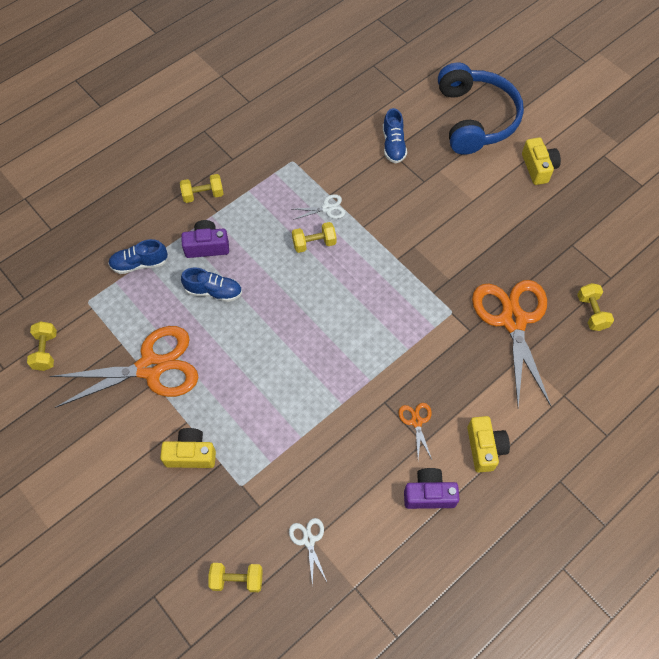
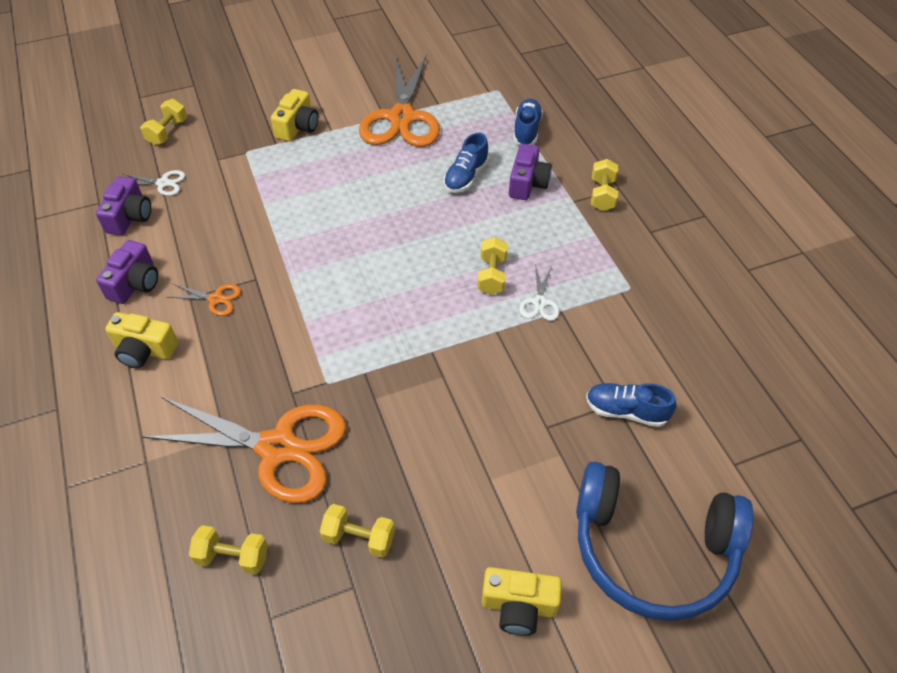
camera: 110 degrees right, 10 degrees down
yellow dumbbell [27,321,57,371] -> yellow dumbbell moved to [320,504,395,558]
none -> purple camera [96,176,151,235]

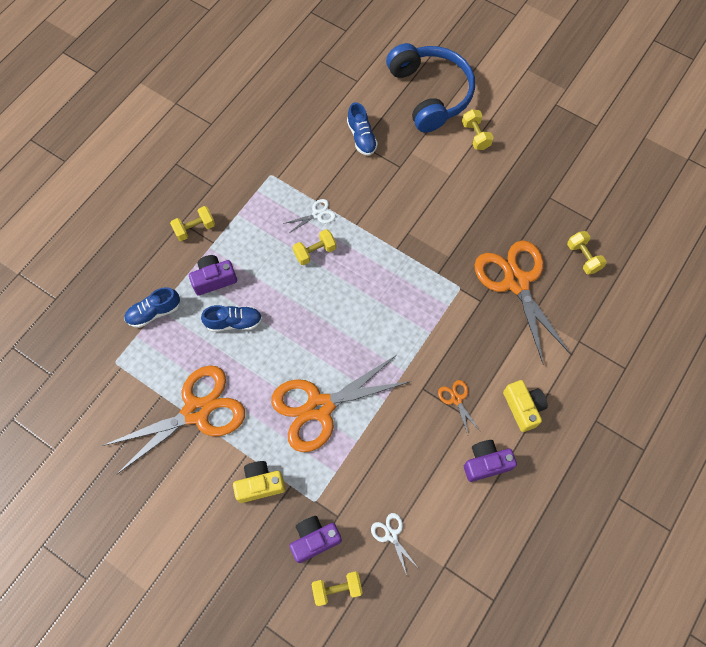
camera: 125 degrees left, 15 degrees up
purple camera [96,176,151,235] -> purple camera moved to [289,516,342,563]
yellow dumbbell [320,504,395,558] -> yellow dumbbell moved to [462,109,494,150]
yellow camera [482,567,562,636] -> none
none -> orange scissors [271,355,411,452]

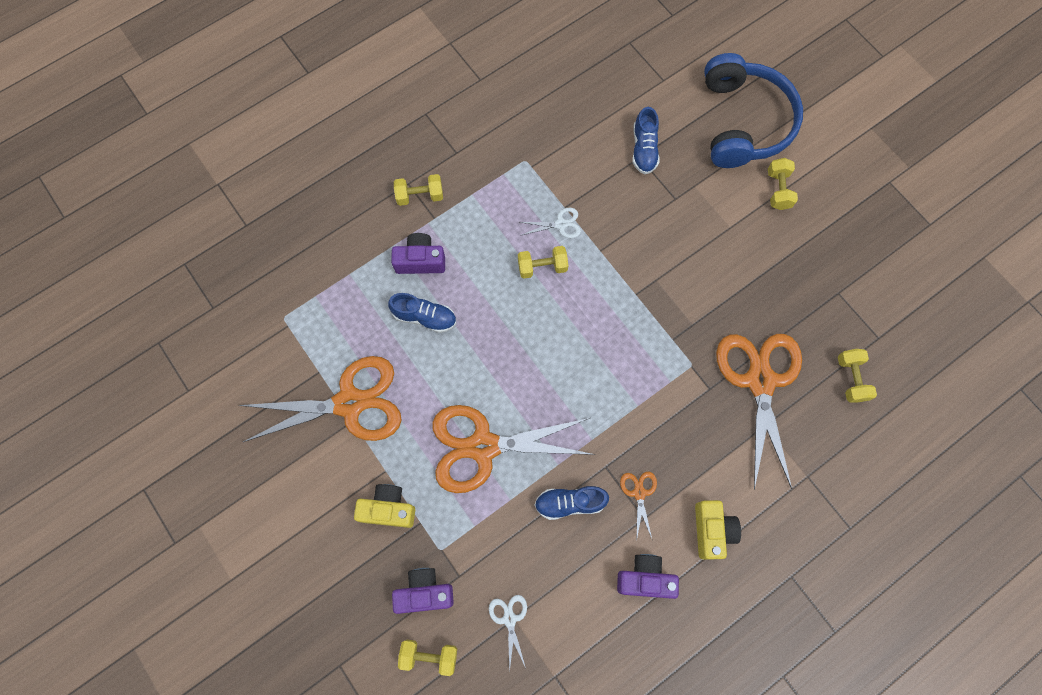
camera: 20 degrees right, 5 degrees up
blue shoe [124,287,180,328] -> blue shoe moved to [535,486,609,520]

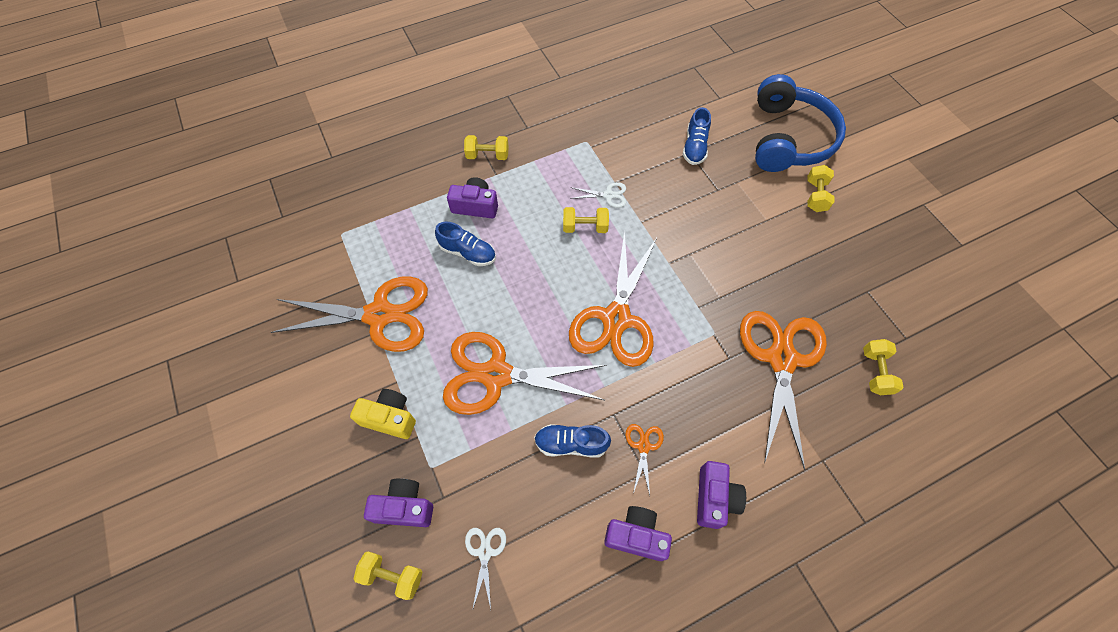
camera: 10 degrees right, 10 degrees down
yellow camera [695,500,741,559] -> purple camera [697,461,746,529]
none -> orange scissors [569,230,657,367]

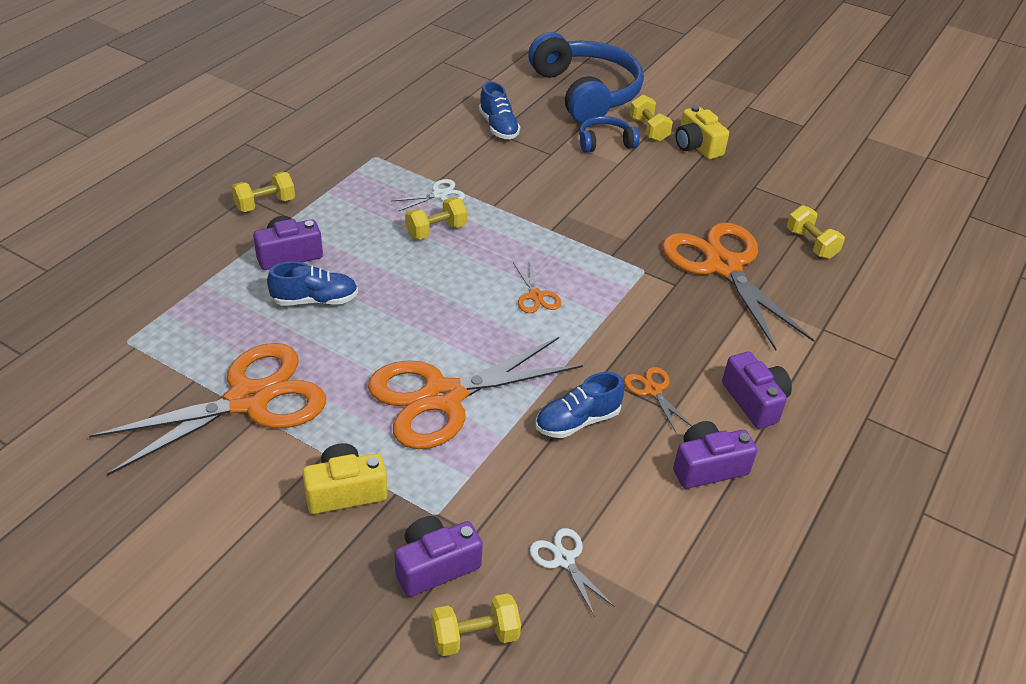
camera: 35 degrees left, 20 degrees down
orange scissors [569,230,657,367] -> orange scissors [513,259,561,313], size x0.41
none -> blue headphones [579,116,640,153]
none -> yellow camera [675,105,729,159]

